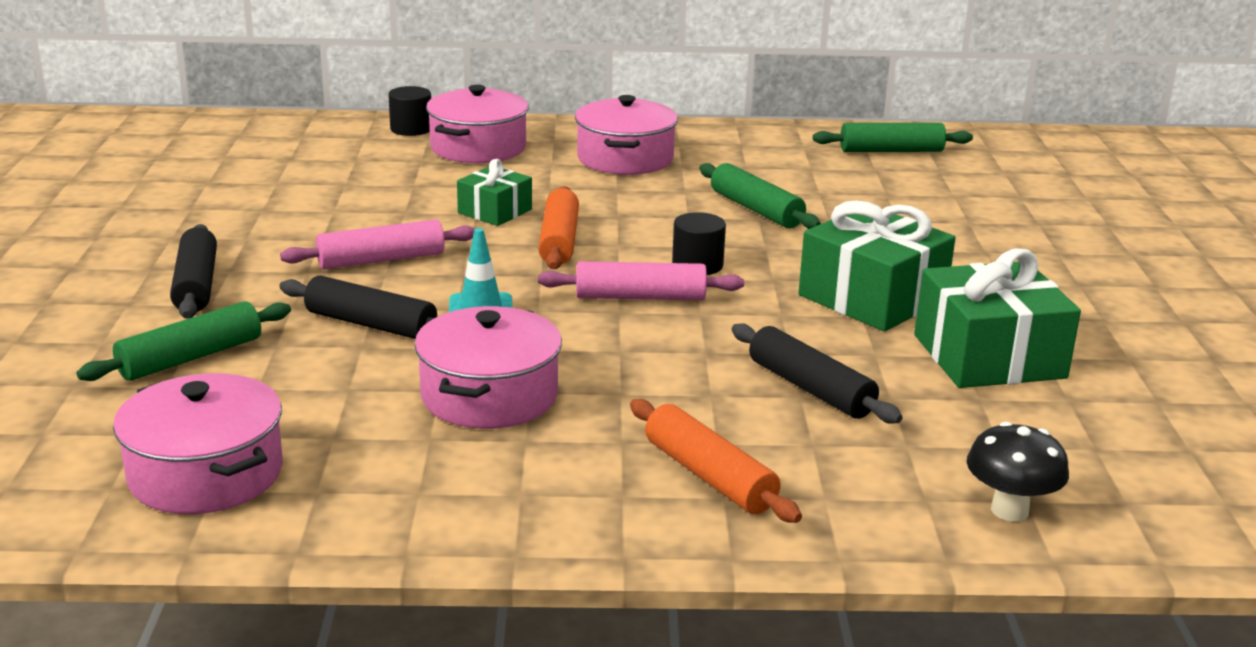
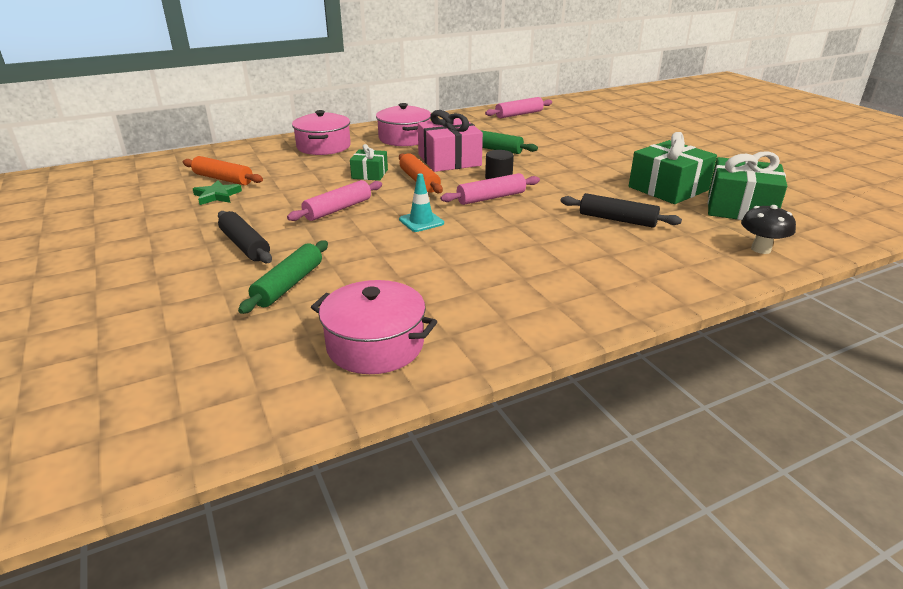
camera: 25 degrees left, 5 degrees up
black rolling pin [279,276,437,339] -> none
black cylinder [388,86,431,136] -> none
pink pot [414,306,562,429] -> none
orange rolling pin [630,399,802,523] -> orange rolling pin moved to [183,156,263,185]
green gift [798,200,955,331] -> green gift moved to [708,151,787,220]
green rolling pin [813,123,973,152] -> pink rolling pin [485,97,552,118]
none -> green star [193,180,242,205]
none -> pink gift [418,110,483,172]

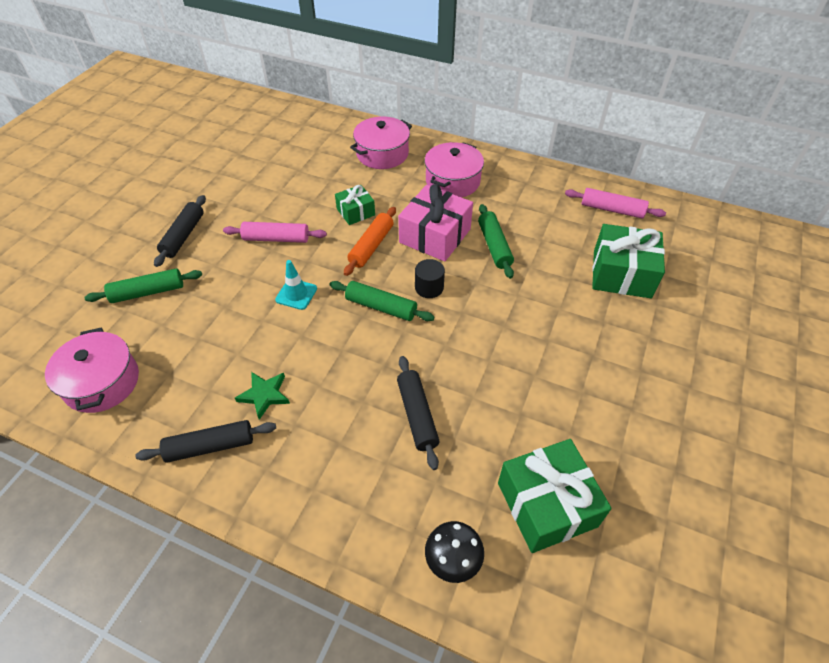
camera: 50 degrees right, 20 degrees up
orange rolling pin [183,156,263,185] -> none
green star [193,180,242,205] -> green star moved to [235,372,290,420]
pink rolling pin [440,173,540,205] -> green rolling pin [330,281,434,321]
green gift [629,132,717,204] -> green gift moved to [592,224,665,298]
none -> black rolling pin [135,420,276,463]

